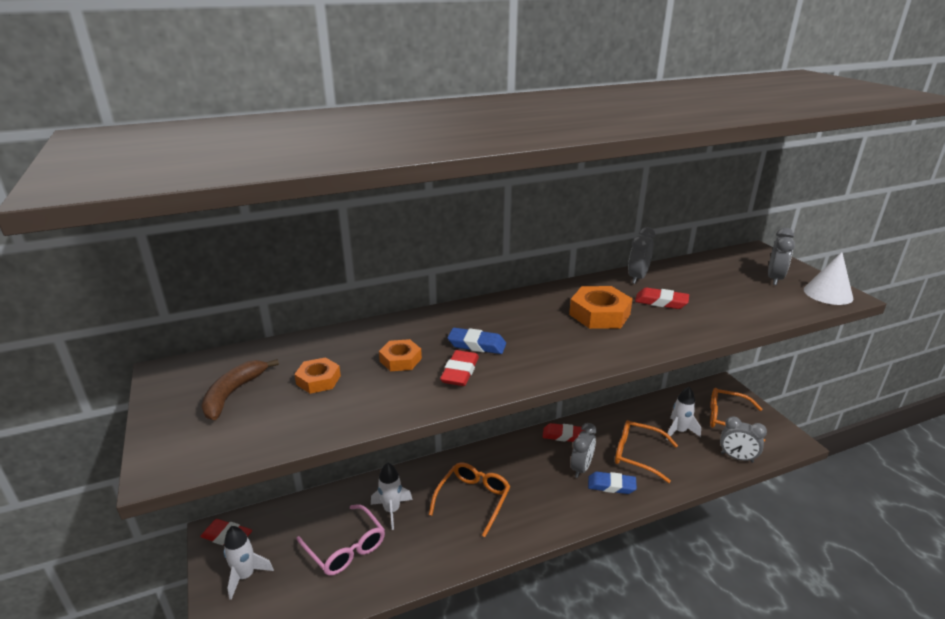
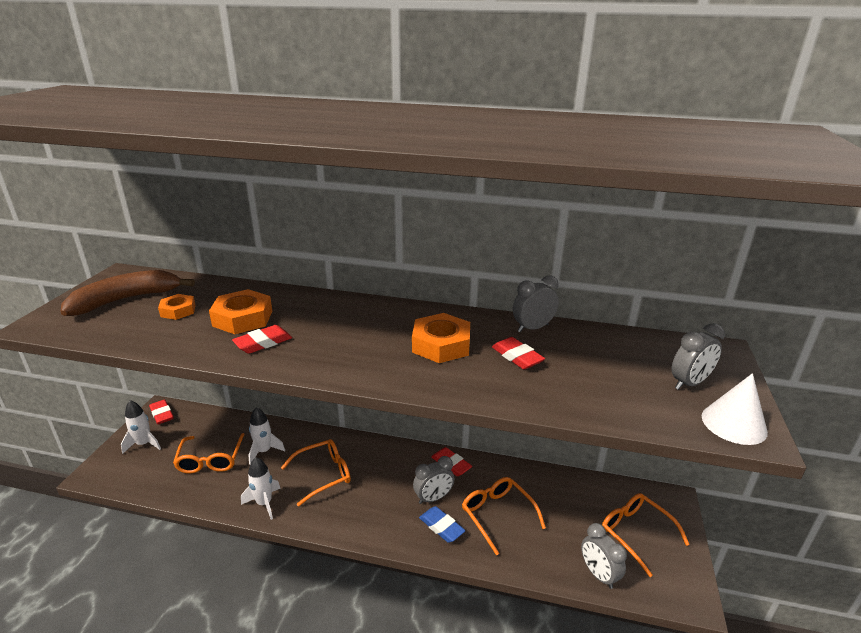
camera: 35 degrees right, 0 degrees up
brown banana [202,359,279,420] -> brown banana [60,270,195,316], size x1.56
pink glasses [297,504,385,576] -> orange glasses [173,433,245,474]
orange nut [379,339,422,371] -> orange nut [209,289,272,334], size x1.65
blue eraser [447,328,506,354] -> none
white rocket [666,387,701,440] -> white rocket moved to [241,457,281,520]

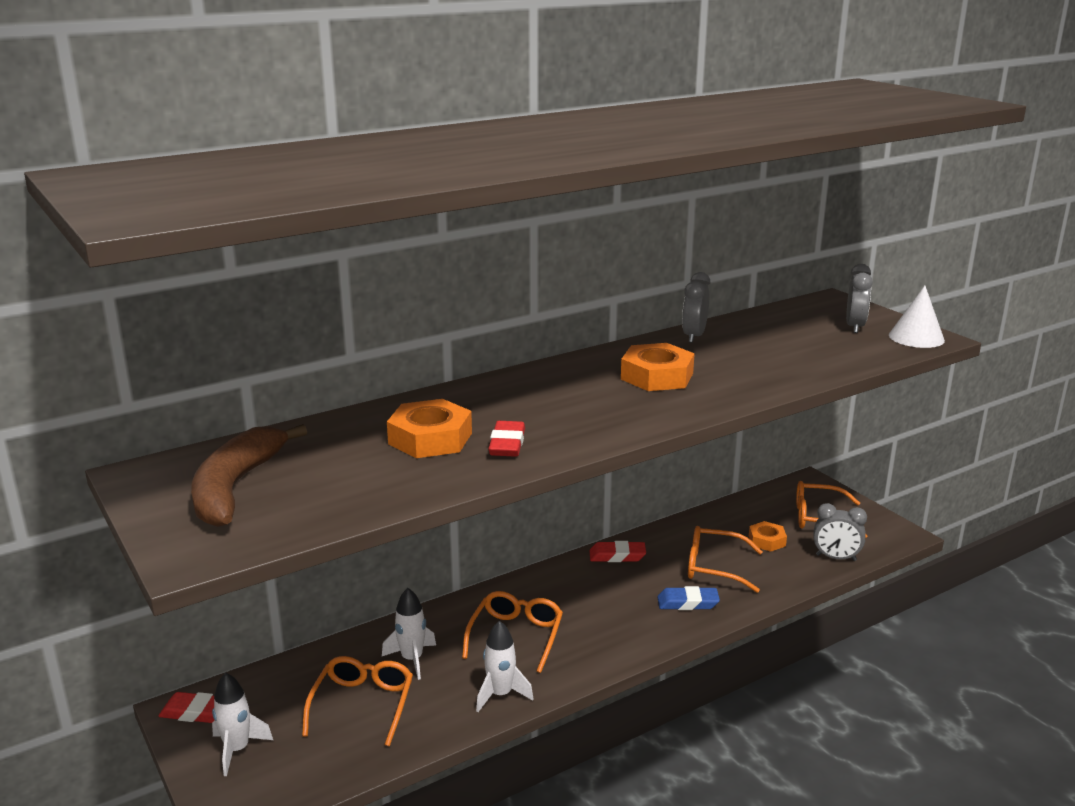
camera: 45 degrees left, 5 degrees down
orange nut [158,294,196,320] -> orange nut moved to [749,521,787,552]
orange glasses [173,433,245,474] -> orange glasses turned 120 degrees counterclockwise [302,656,413,746]
grey clock [413,456,455,504] -> none
red eraser [492,337,545,369] -> none

